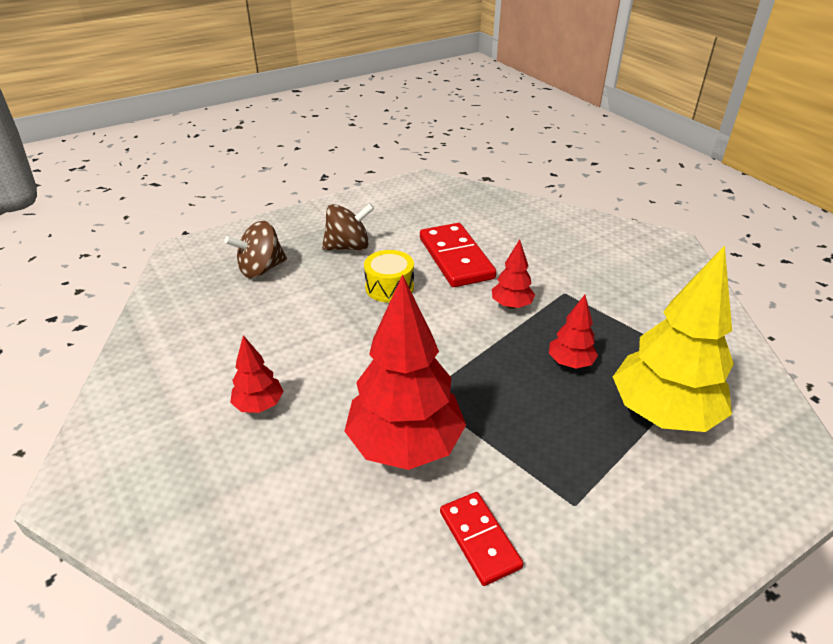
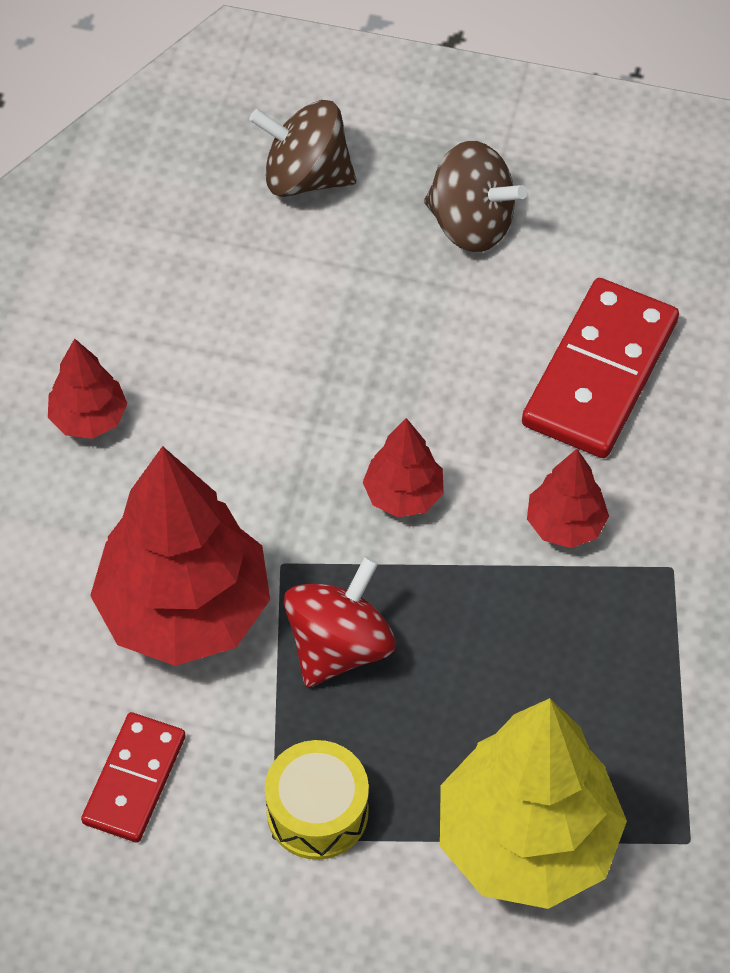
camera: 45 degrees right, 20 degrees up
yellow drum [364,250,414,303] -> yellow drum moved to [265,740,369,860]
red tree [549,295,598,369] -> red tree moved to [363,418,444,517]
none -> red spinning top [284,556,396,687]

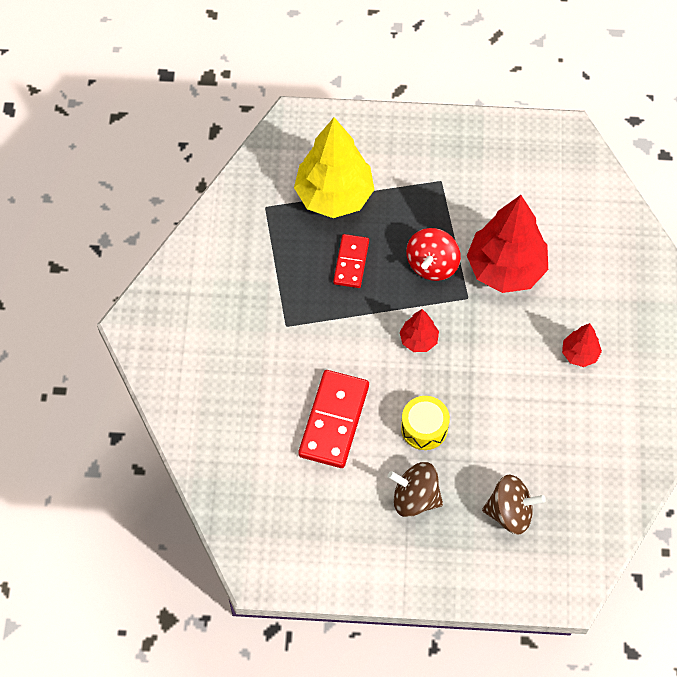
camera: 170 degrees right, 5 degrees up
red domino [81,712,186,843] -> red domino moved to [333,234,369,288]
yellow drum [265,740,369,860] -> yellow drum moved to [401,396,450,450]
red tree [527,449,609,548] -> none

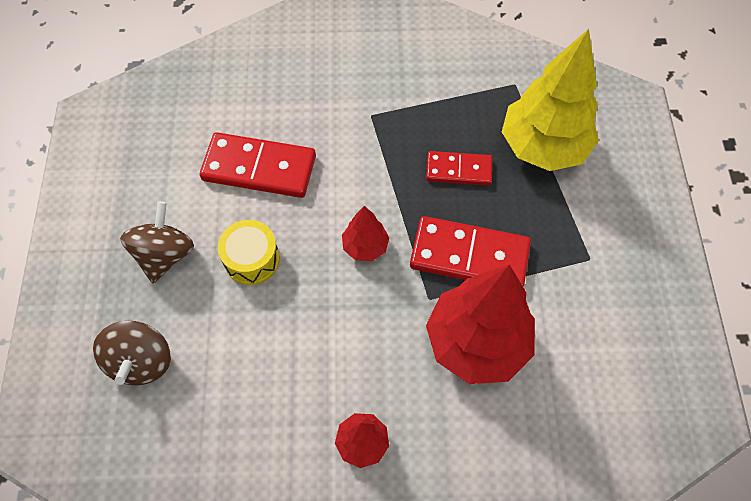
camera: 85 degrees right, 0 degrees up
red spinning top [406,228,461,281] -> red domino [410,216,531,287]

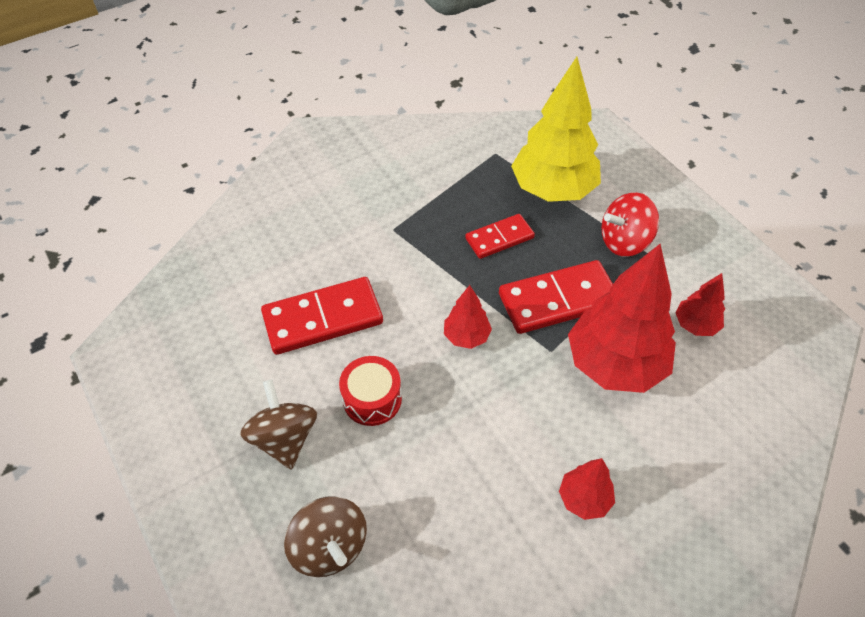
camera: 30 degrees left, 10 degrees down
yellow drum [218,220,280,285] -> red drum [339,356,402,426]
none -> red spinning top [602,192,659,257]
none -> red tree [675,273,725,336]

